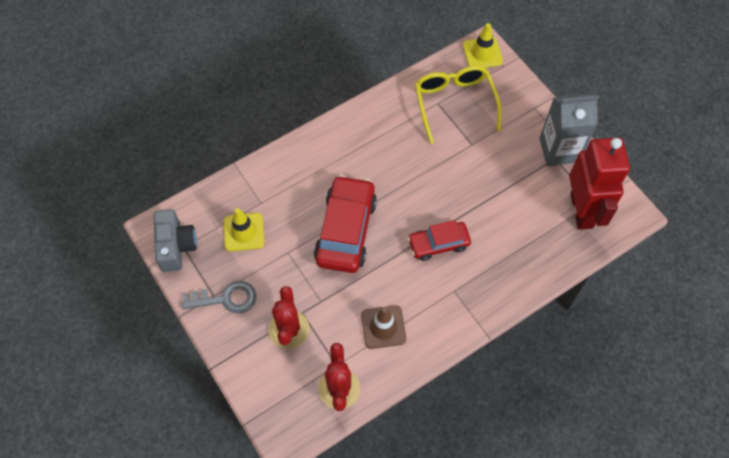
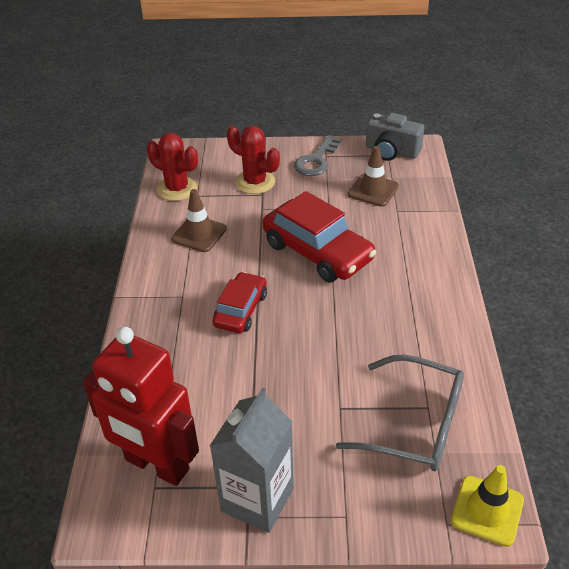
camera: 125 degrees right, 20 degrees down
yellow traffic cone [224,208,264,251] -> brown traffic cone [348,146,399,207]
yellow glasses [415,65,502,144] -> grey glasses [336,354,464,471]

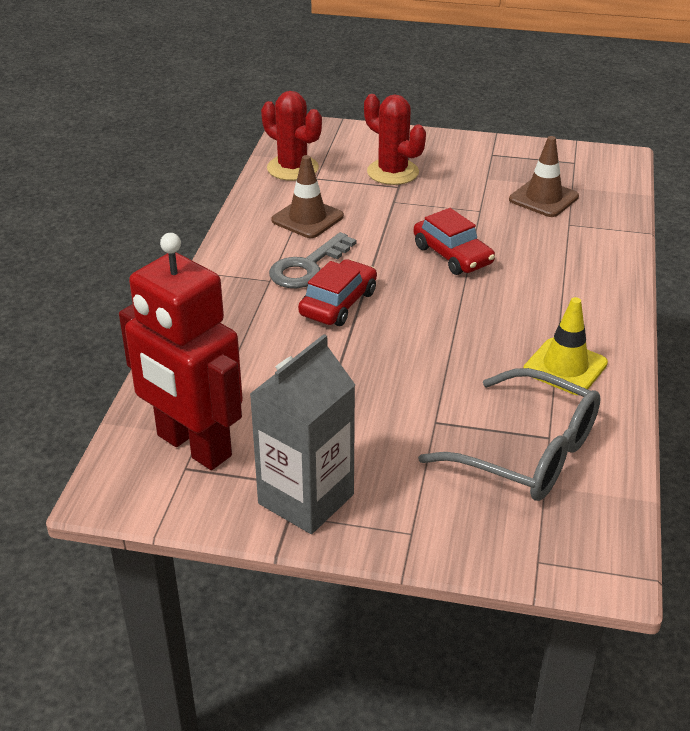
camera: 10 degrees right, 5 degrees down
red car [263,191,376,282] -> red car [414,208,495,275], size x0.60
grey key [294,135,341,176] -> grey key moved to [269,232,356,288]
grey camera [366,113,425,161] -> none
yellow traffic cone [451,465,524,547] -> yellow traffic cone moved to [523,297,608,395]

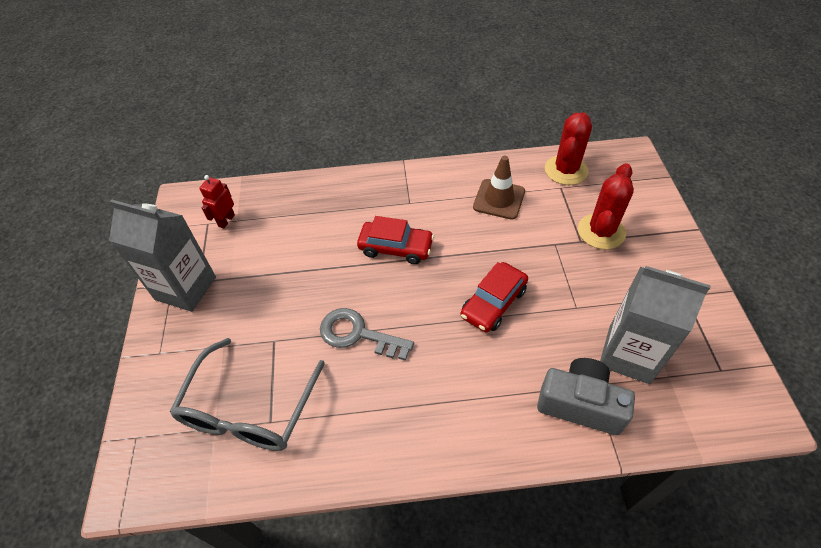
camera: 75 degrees right, 15 degrees up
red robot [119,233,243,470] -> red robot [199,175,235,229], size x0.40
grey key [269,232,356,288] -> grey key moved to [320,308,414,361]
brown traffic cone [509,136,579,217] -> grey carton [600,266,711,384]
yellow traffic cone [523,297,608,395] -> none
none -> grey camera [537,358,635,435]

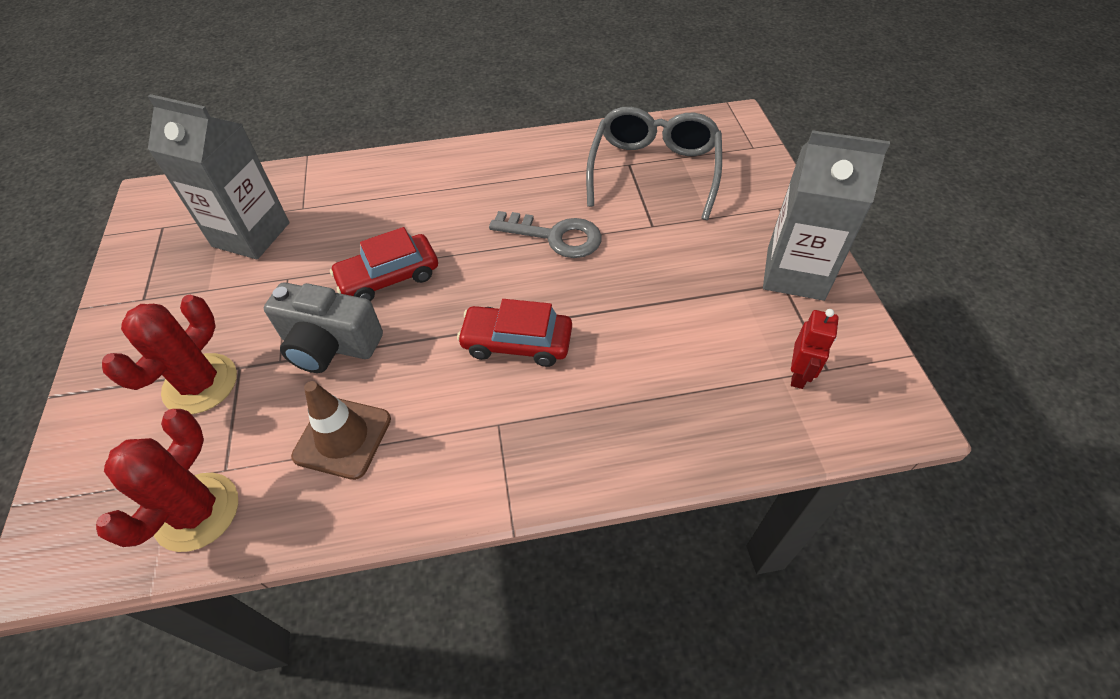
camera: 175 degrees right, 0 degrees up
red car [460,262,528,332] -> red car turned 150 degrees counterclockwise [330,227,438,301]
grey camera [537,358,635,435] -> grey camera moved to [264,282,383,373]

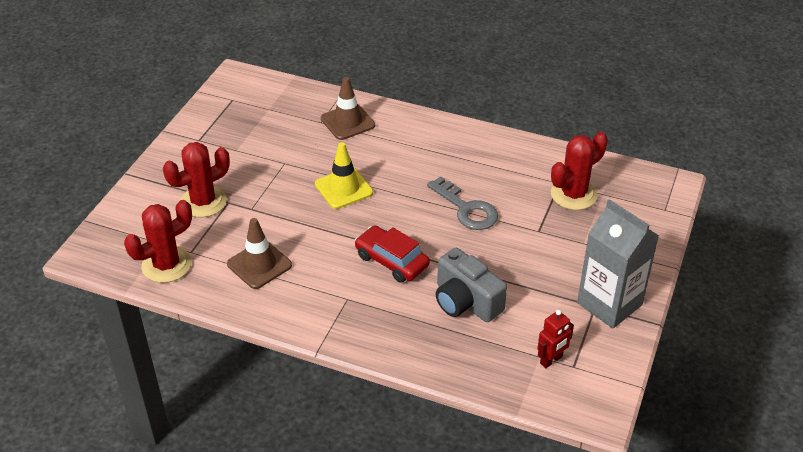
camera: 30 degrees right, 10 degrees down
grey carton [148,94,290,259] -> none
grey camera [264,282,383,373] -> grey camera moved to [436,248,507,322]
red car [330,227,438,301] -> yellow traffic cone [315,142,373,209]
grey glasses [586,107,722,220] -> red cactus [551,132,608,210]
none -> brown traffic cone [321,77,375,140]

